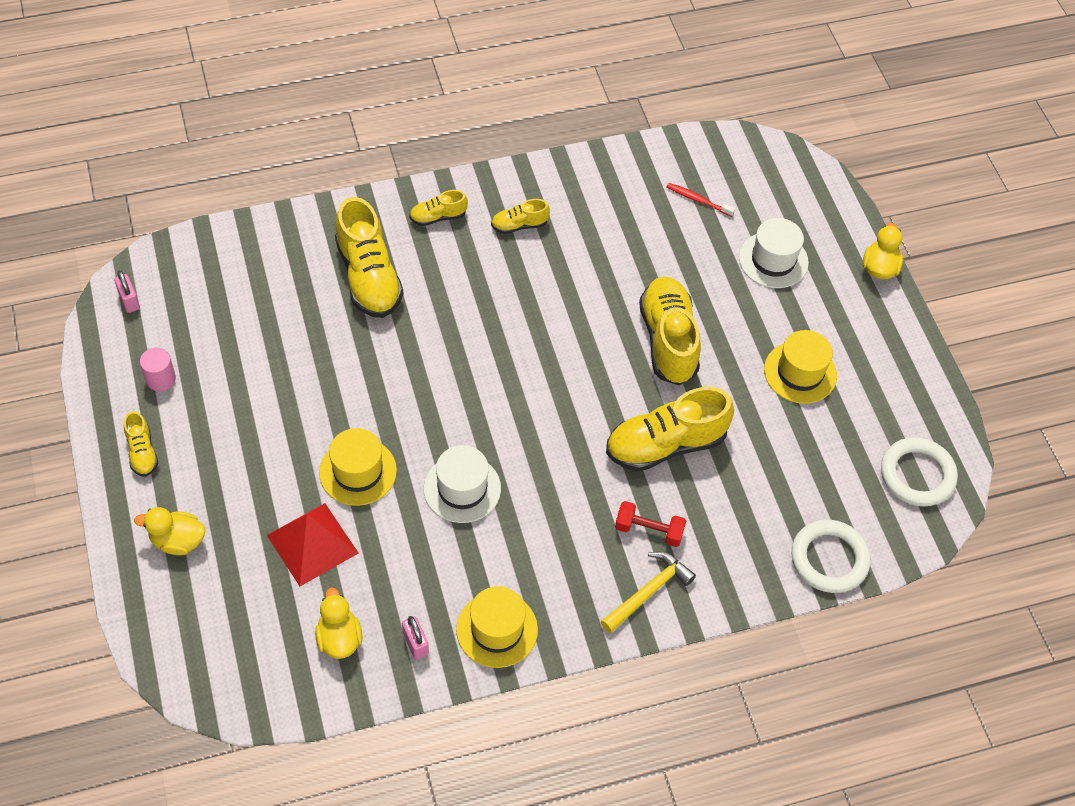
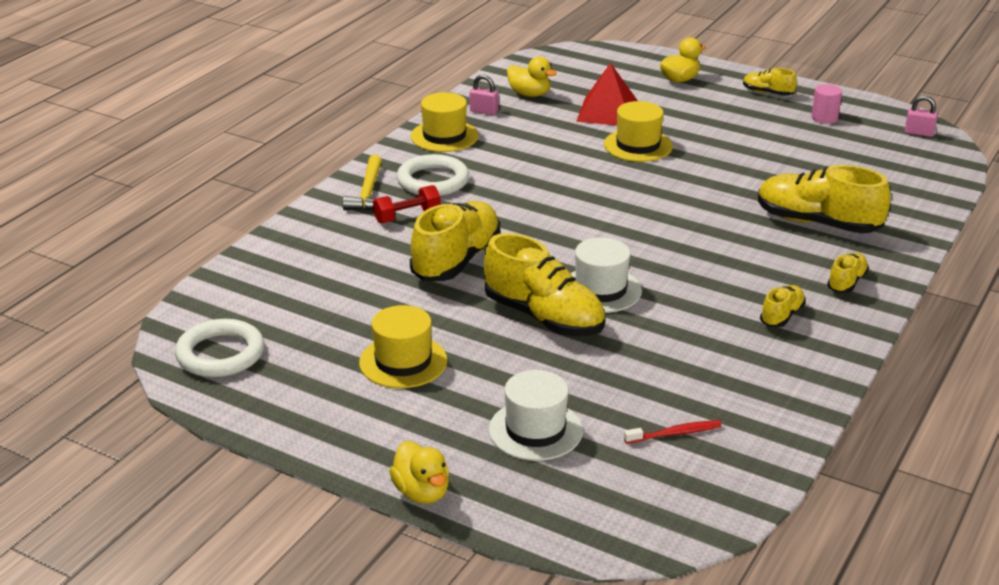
camera: 140 degrees right, 25 degrees down
white hat [424,445,501,523] -> white hat moved to [571,237,642,313]
white ring [791,520,871,593] -> white ring moved to [397,154,469,196]

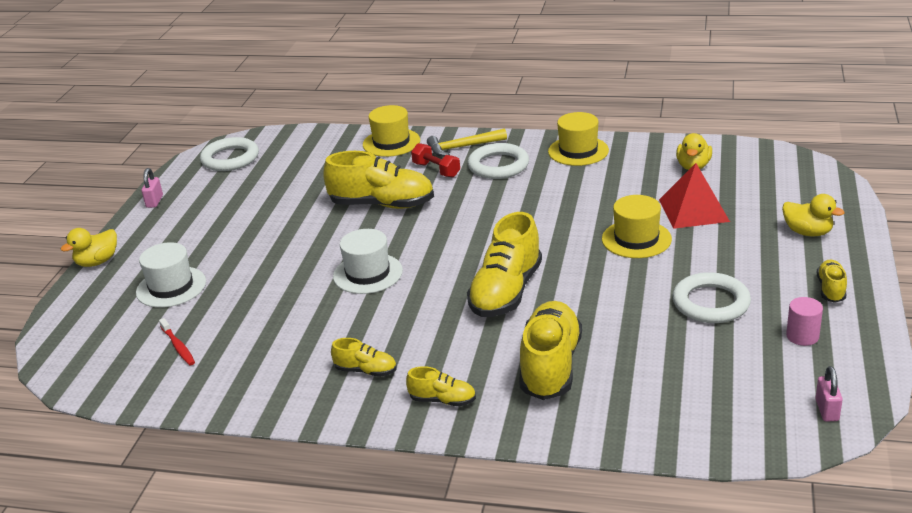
camera: 75 degrees right, 0 degrees up
yellow hat [359,305,447,388] -> yellow hat moved to [363,105,420,157]
pink padlock [470,75,499,115] -> pink padlock moved to [142,168,163,208]
yellow shoe [484,233,605,336] -> yellow shoe moved to [467,212,542,317]
none -> white ring [673,272,751,323]

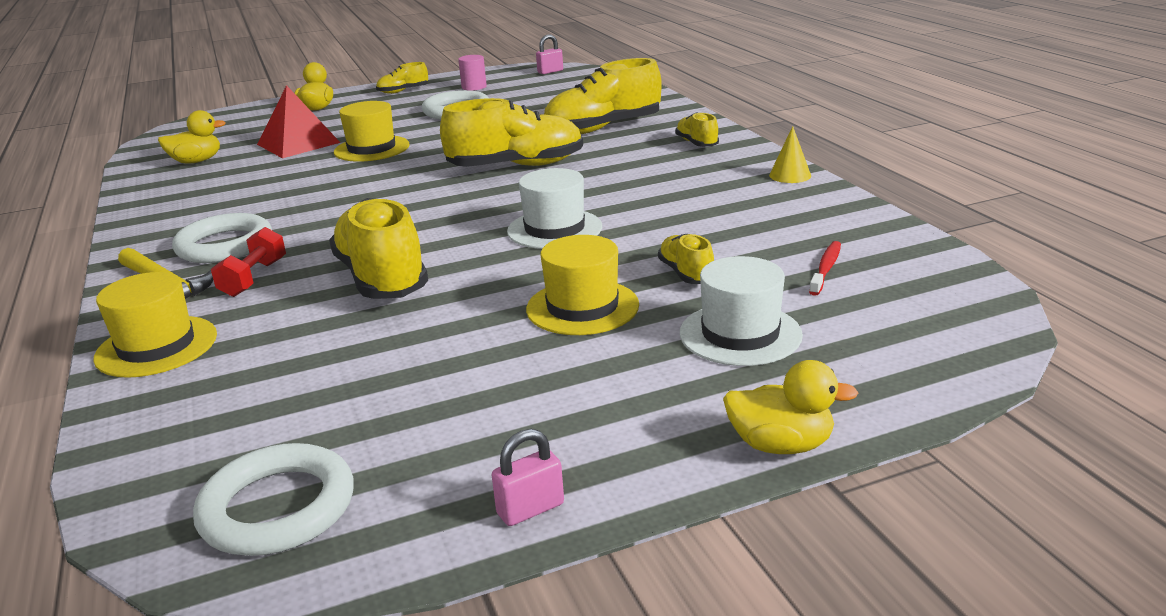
camera: 125 degrees left, 5 degrees down
yellow shoe [331,338,397,377] -> yellow shoe moved to [658,234,714,284]
yellow hat [548,112,609,166] -> yellow hat moved to [526,235,639,335]
none -> yellow cone [769,126,811,183]

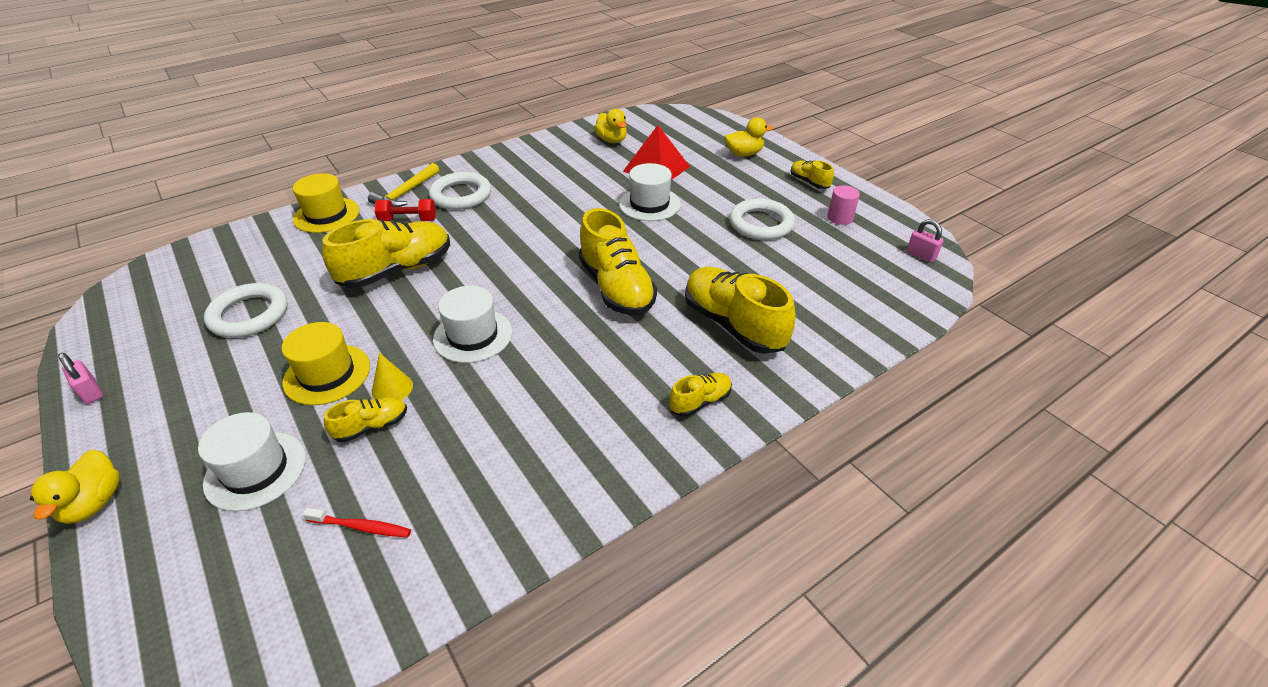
camera: 75 degrees right, 15 degrees up
white ring [193,443,354,556] -> white ring moved to [204,283,288,338]
yellow hat [334,101,410,162] -> white hat [619,163,681,221]
yellow cone [769,126,811,183] -> yellow cone moved to [372,353,413,400]

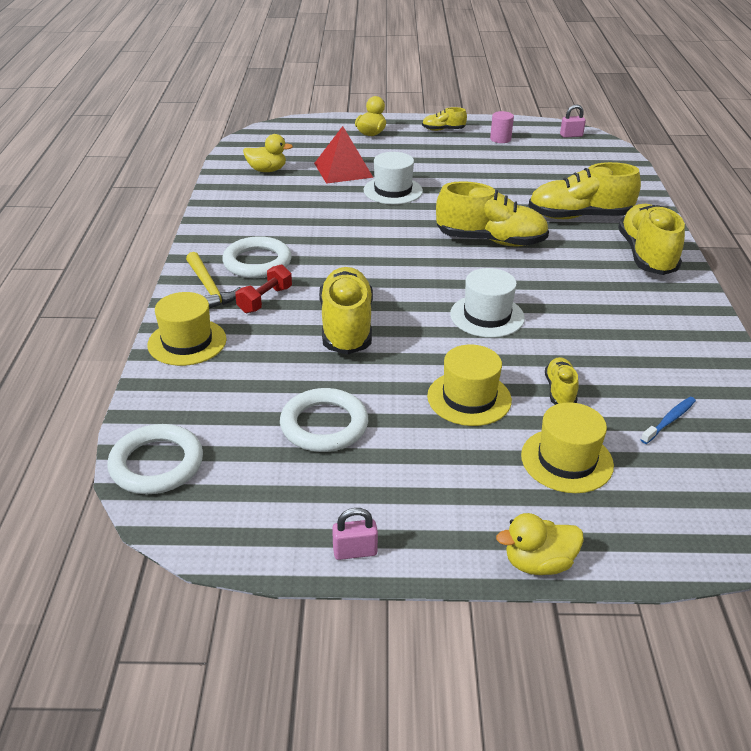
camera: 55 degrees left, 5 degrees down
yellow duck [30,449,120,524] -> yellow duck turned 135 degrees clockwise [496,513,584,575]
white hat [198,412,306,511] -> yellow hat [521,402,614,493]
red toothbrush [303,508,411,537] -> blue toothbrush [641,397,696,444]
yellow cone [372,353,413,400] -> none
yellow shoe [669,373,732,417] -> yellow shoe [618,204,685,275], size x2.02
white ring [729,198,795,240] -> white ring moved to [107,424,203,494]

